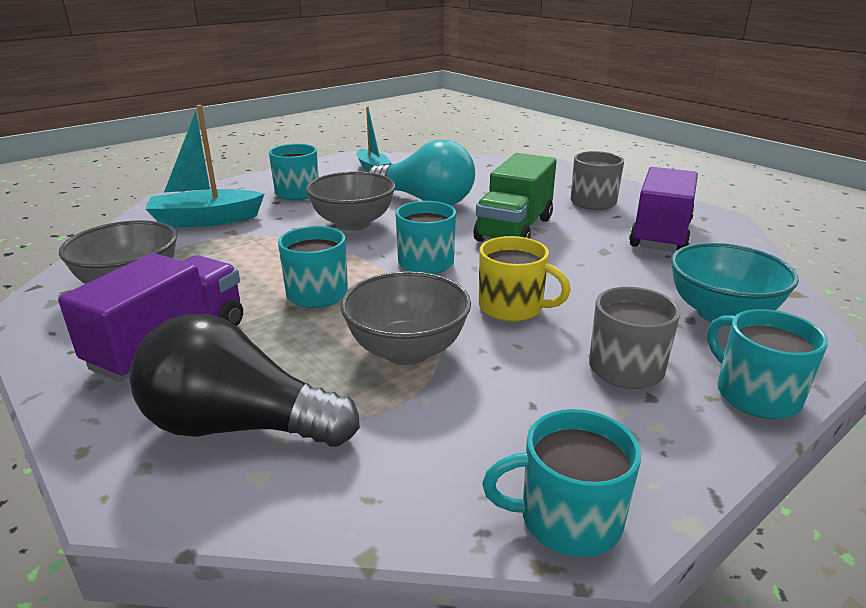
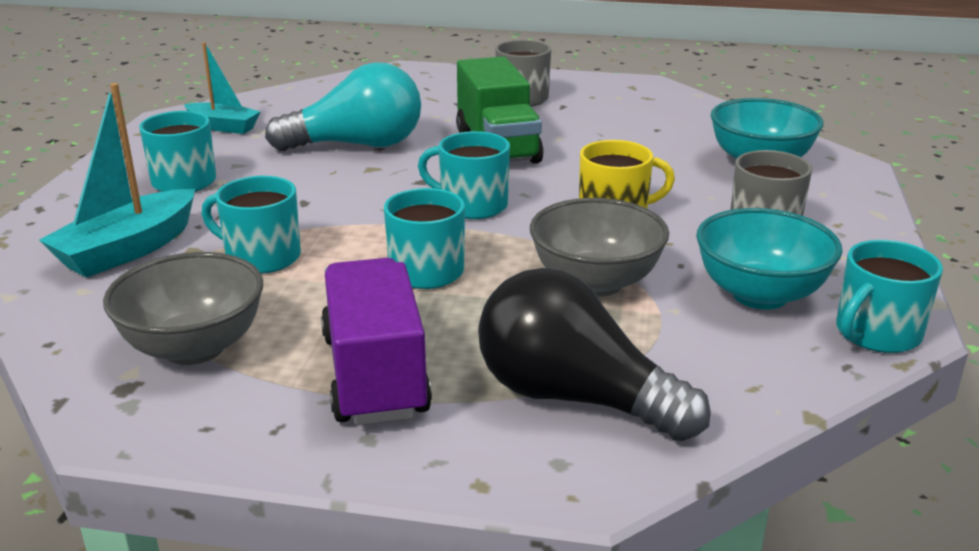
camera: 40 degrees left, 0 degrees up
black light bulb [130,314,360,447] -> black light bulb turned 60 degrees clockwise [478,268,711,441]
grey bowl [306,171,395,231] -> none
purple truck [629,167,698,252] -> none
turquoise mug [707,309,828,419] -> turquoise mug moved to [202,176,301,274]
none -> turquoise bowl [696,208,843,310]

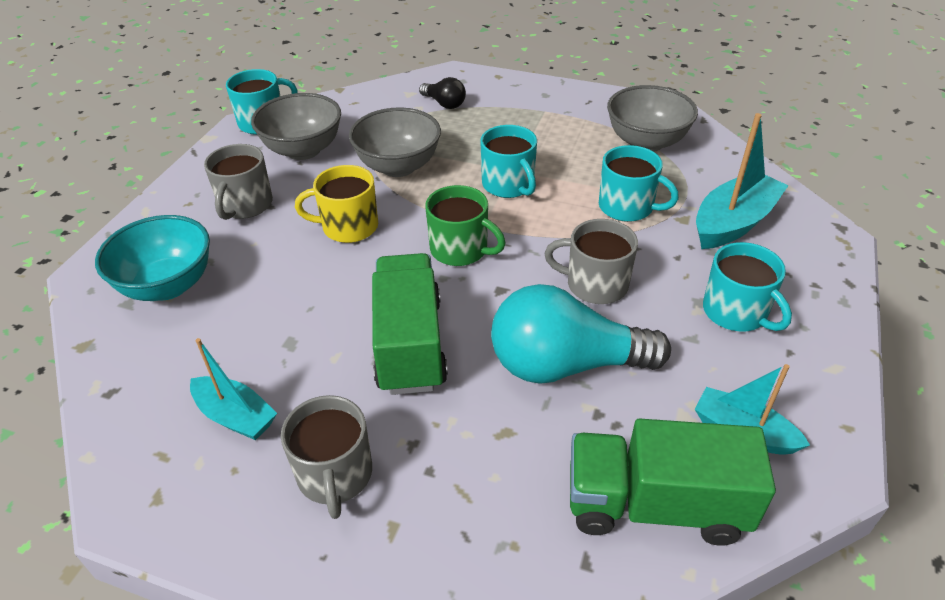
camera: 170 degrees left, 15 degrees up
purple truck [321,258,432,426] -> none
turquoise mug [418,131,510,219] -> green mug [425,185,506,266]
black light bulb [478,268,711,441] -> black light bulb [419,77,466,109], size x0.47
turquoise bowl [696,208,843,310] -> grey bowl [251,93,341,160]
none -> turquoise boat [190,338,277,440]
none -> grey mug [544,219,638,304]
none -> green truck [570,418,776,545]

